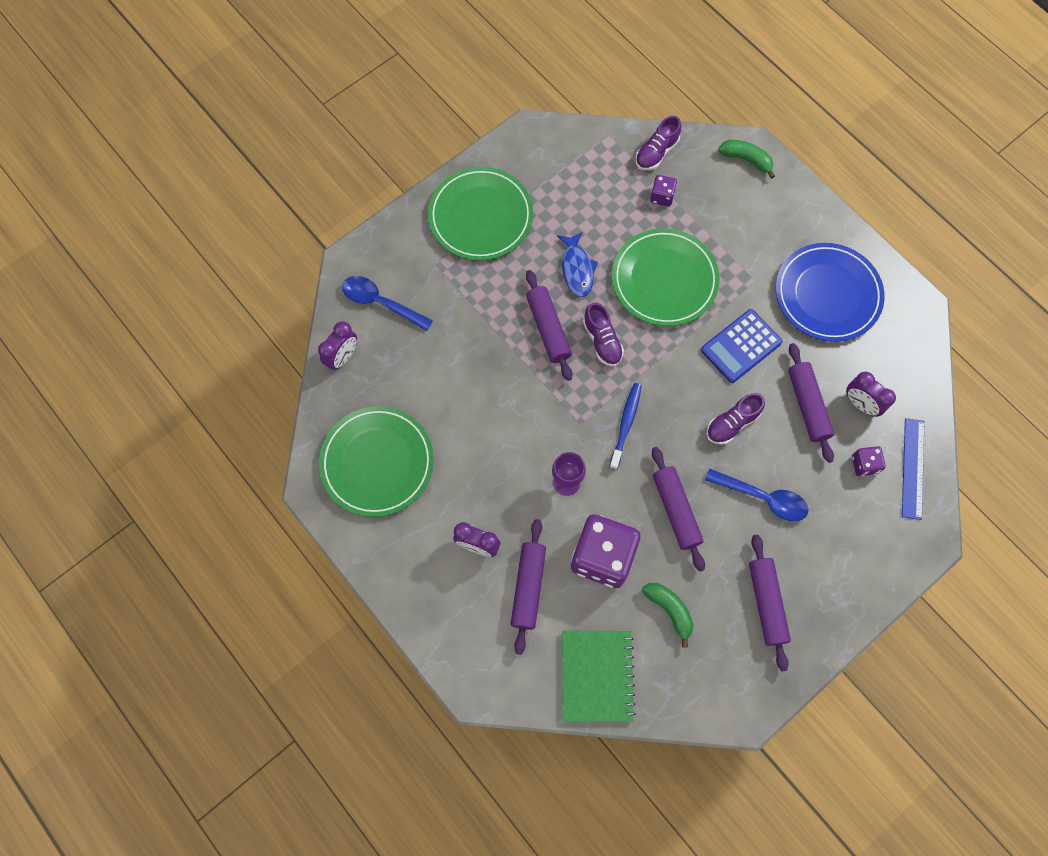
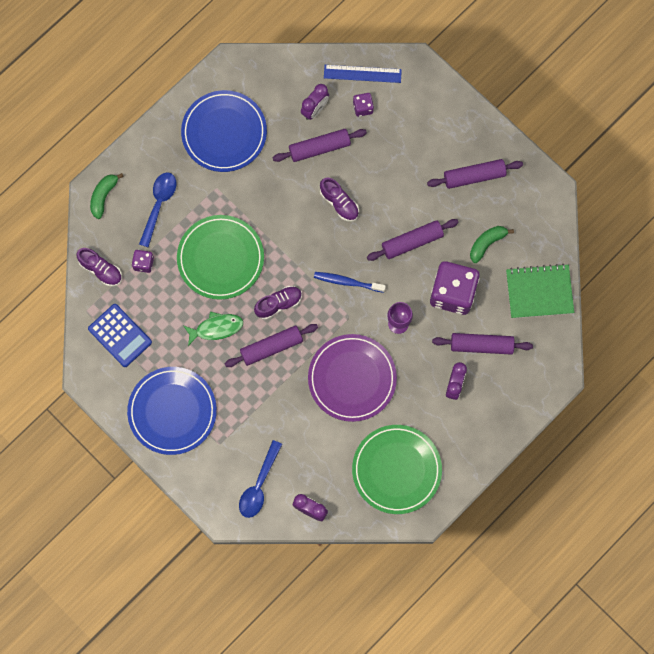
camera: 95 degrees left, 5 degrees up
green plate [428,167,533,261] -> blue plate [127,367,217,455]
blue fish [557,232,598,297] -> green fish [184,312,243,346]
blue calculator [701,309,782,383] -> blue calculator moved to [88,304,152,367]
blue spoon [705,468,808,521] -> blue spoon moved to [139,172,176,247]
none -> purple plate [308,334,397,422]

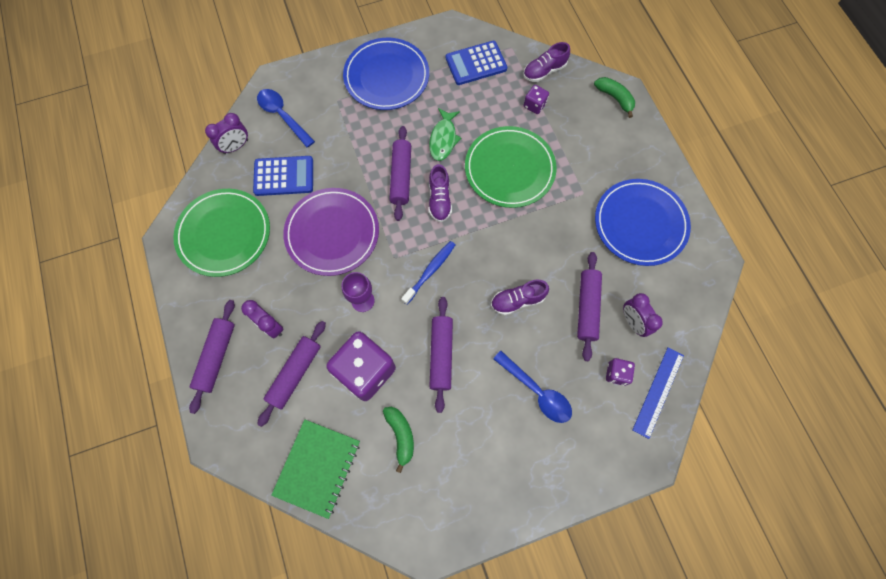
camera: 115 degrees right, 5 degrees down
blue spoon [139,172,176,247] -> blue spoon moved to [493,351,572,423]
purple rolling pin [427,159,523,189] -> purple rolling pin moved to [189,300,235,414]
none -> blue calculator [253,156,313,196]

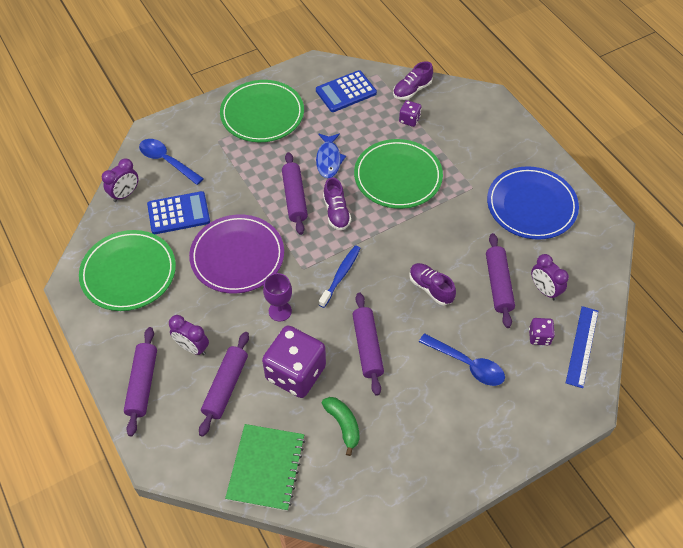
camera: 10 degrees left, 15 degrees down
blue plate [343,38,429,110] -> green plate [220,80,304,142]
green fish [429,108,461,161] -> blue fish [316,133,346,178]
purple shoe [491,280,549,315] -> purple shoe turned 75 degrees clockwise [409,263,456,305]
green banana [594,77,635,118] -> none

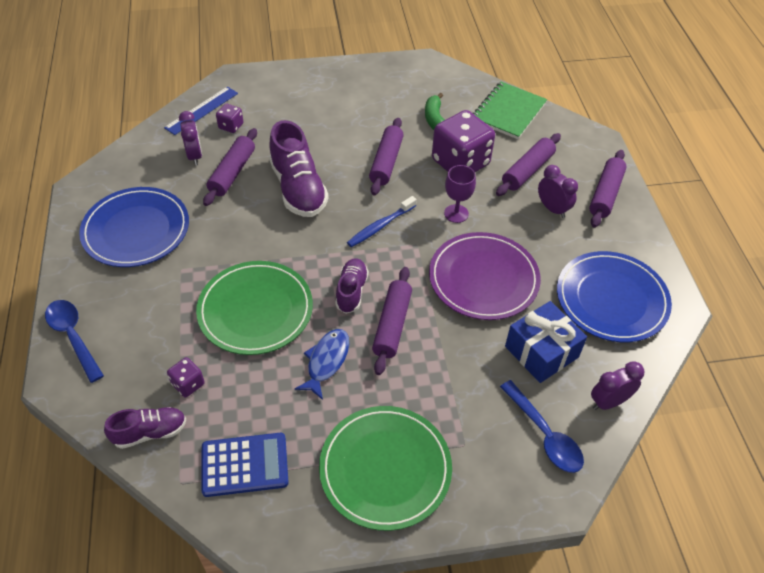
camera: 160 degrees left, 5 degrees down
green plate [79,230,176,311] -> blue plate [557,251,672,342]
blue calculator [147,191,210,234] -> blue gift [505,301,587,383]
purple shoe [409,263,456,305] -> purple shoe [269,120,329,217], size x1.73
blue spoon [419,333,505,386] -> blue spoon moved to [45,300,104,383]

